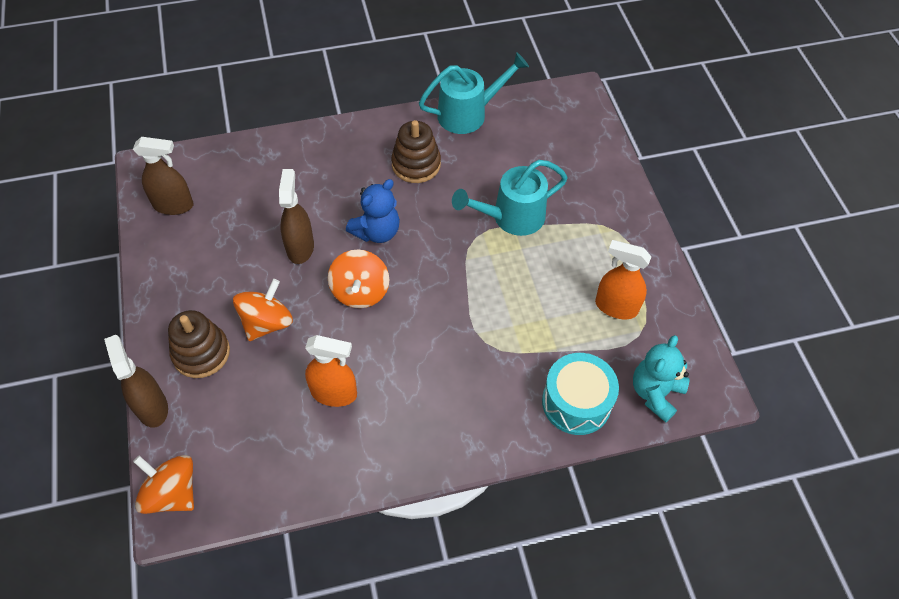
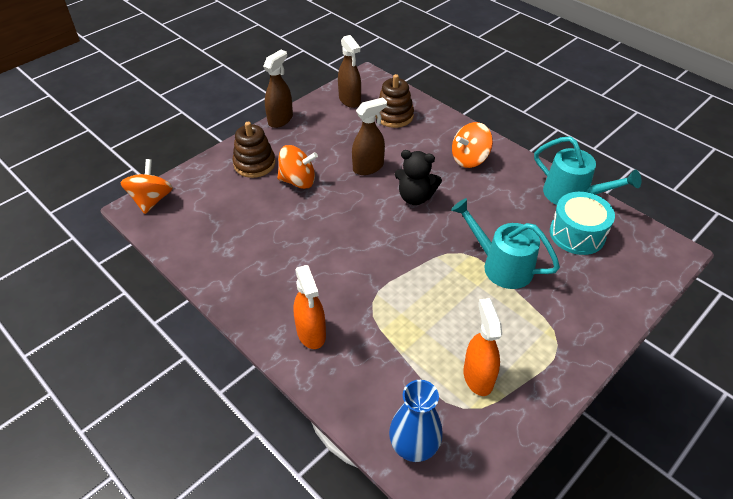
camera: 60 degrees right, 10 degrees down
brown spray bottle [104,335,168,428] -> brown spray bottle moved to [263,50,293,128]
orange spray bottle [305,335,357,407] -> orange spray bottle moved to [293,265,326,349]
orange spinning top [328,249,389,308] -> orange spinning top moved to [452,122,493,168]
blue teddy bear [346,179,400,243] -> black teddy bear [395,150,442,205]
brown stacking toy [391,120,441,183] -> brown stacking toy moved to [376,74,414,128]
turquoise drum [542,353,619,435] -> turquoise drum moved to [550,192,615,255]
turquoise teddy bear [633,335,689,423] -> blue vase [389,380,443,462]

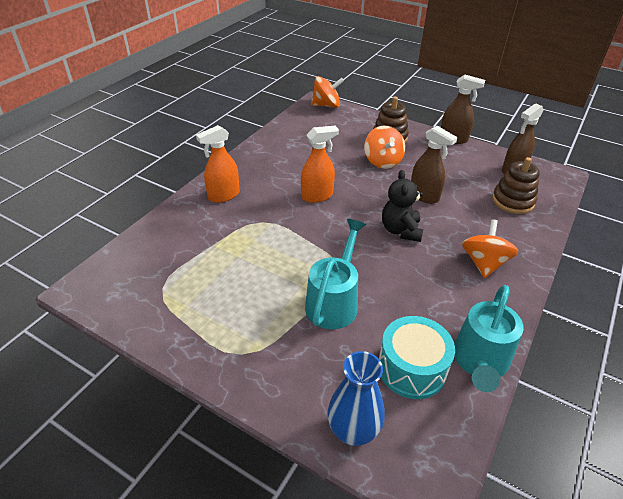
camera: 75 degrees right, 5 degrees down
blue vase [389,380,443,462] -> blue vase moved to [327,351,385,446]
orange spinning top [452,122,493,168] -> orange spinning top turned 60 degrees clockwise [462,219,518,278]
orange spray bottle [463,298,502,396] -> orange spray bottle moved to [301,126,339,203]

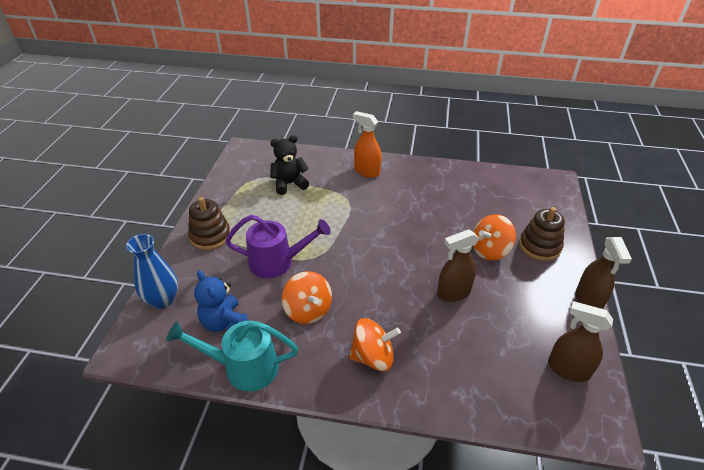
camera: 70 degrees right, 0 degrees up
orange spray bottle [301,126,339,203] -> none
turquoise watering can [305,219,366,329] -> purple watering can [225,215,331,278]
orange spinning top [311,76,344,108] -> orange spinning top moved to [282,271,332,324]
turquoise drum [379,316,455,399] -> blue teddy bear [194,270,248,332]
black teddy bear [382,170,423,242] -> black teddy bear moved to [270,135,309,195]
brown spray bottle [411,126,458,204] -> brown spray bottle turned 45 degrees clockwise [437,229,479,302]
brown stacking toy [492,157,540,214] -> brown stacking toy moved to [188,197,230,250]

